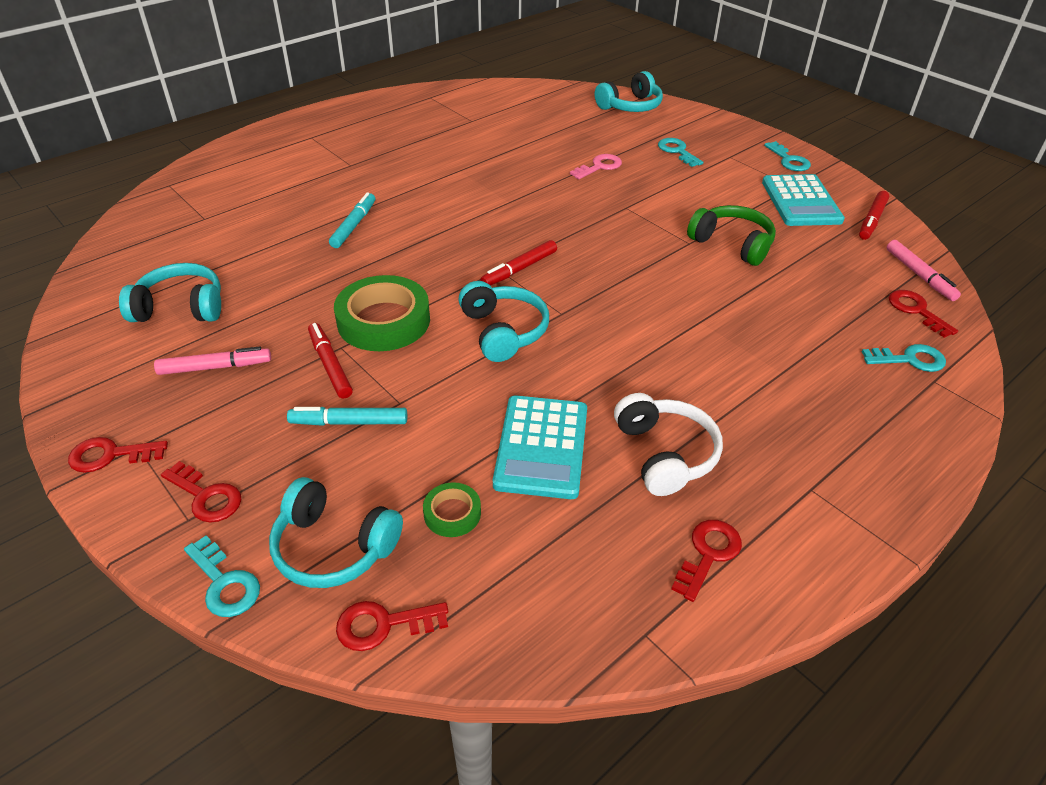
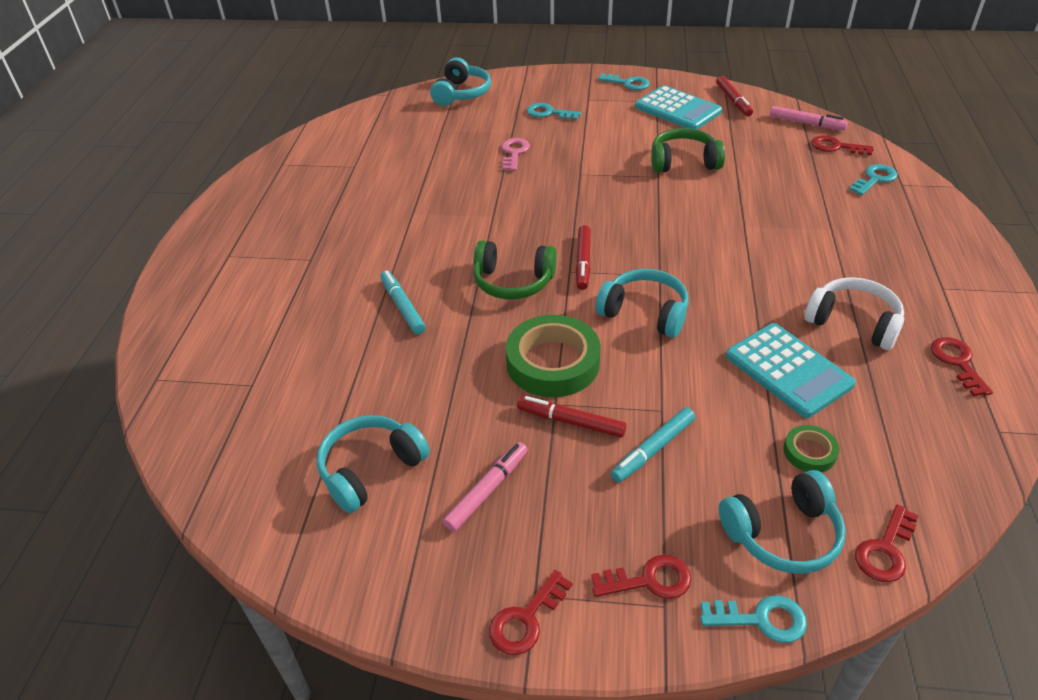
camera: 40 degrees left, 0 degrees up
none -> green headphones [473,240,557,299]

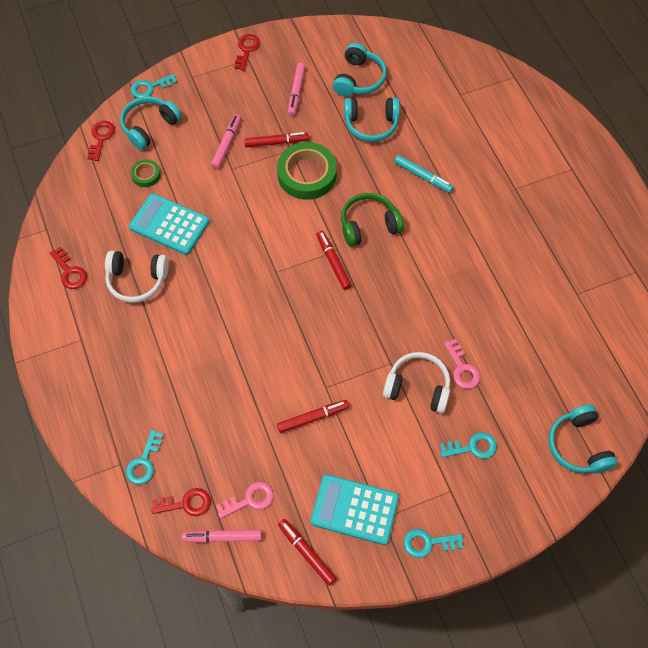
camera: 150 degrees right, 20 degrees up
red key [591,555,691,599] -> none
turquoise headphones [595,269,689,338] -> turquoise headphones moved to [344,98,400,142]
turquoise marker [611,408,695,482] -> pink marker [211,115,241,169]
green headphones [651,128,725,173] -> red marker [277,400,349,433]
none -> pink key [216,482,274,519]
none -> white headphones [383,352,450,413]

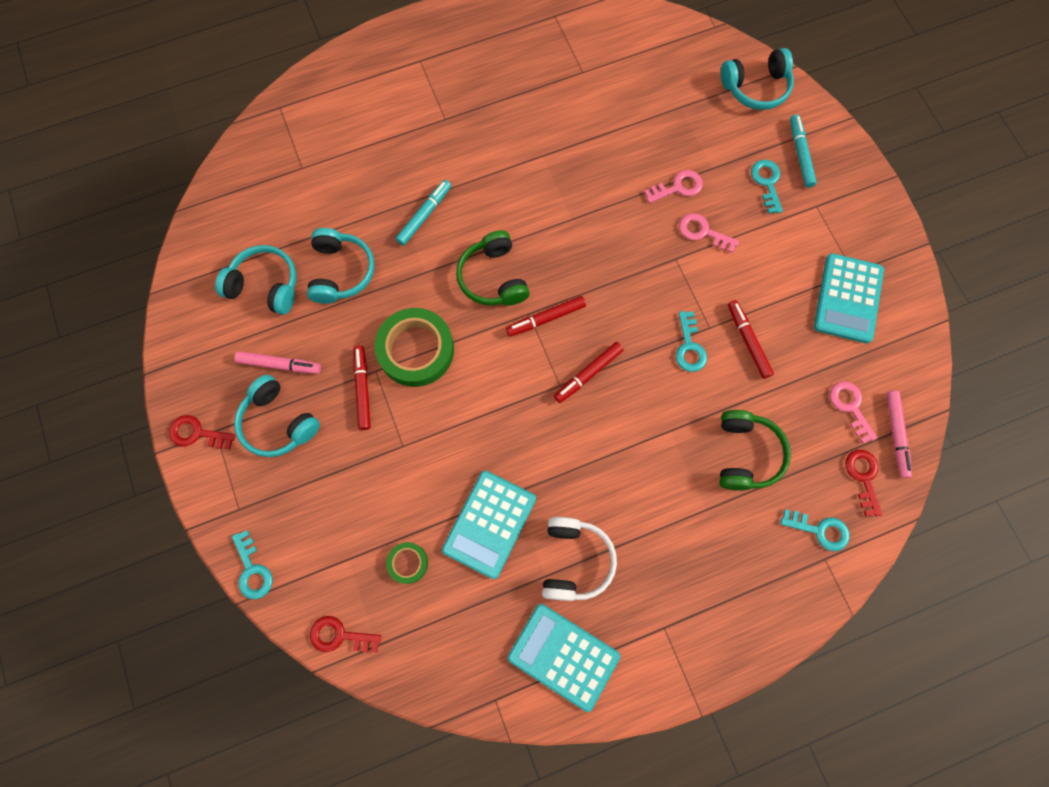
camera: 90 degrees left, 10 degrees up
red key [50,247,87,289] -> turquoise calculator [508,604,620,712]
turquoise headphones [120,96,182,150] -> turquoise headphones moved to [234,375,320,457]
pink marker [211,115,241,169] -> none
red marker [278,519,336,586] -> red marker moved to [554,342,623,403]
white headphones [383,352,450,413] -> pink key [679,213,739,253]
turquoise key [404,529,463,558] -> turquoise key moved to [676,311,707,372]
none -> green headphones [719,410,791,490]
none -> turquoise marker [790,114,817,188]

